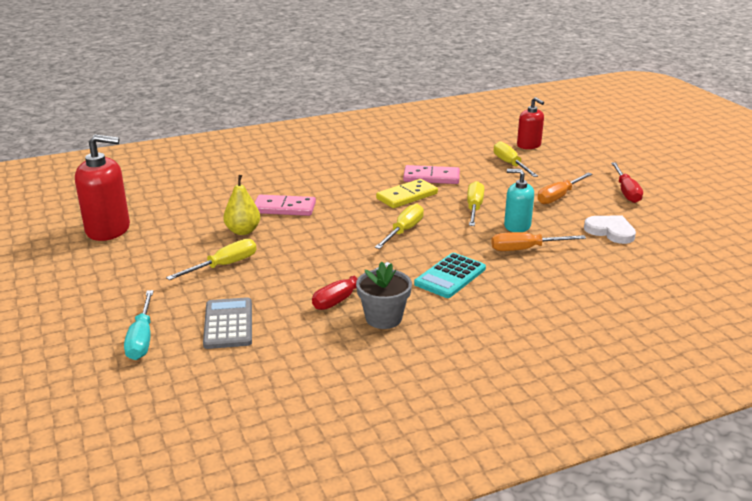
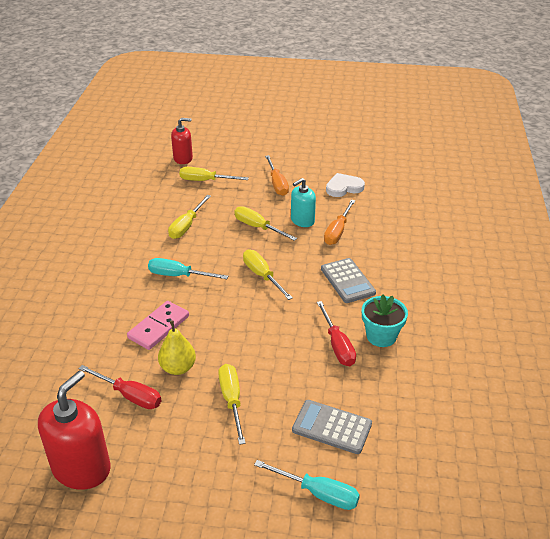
camera: 60 degrees left, 10 degrees up
grey flower pot [356,262,412,329] -> turquoise flower pot [362,295,408,347]
yellow domino [376,179,438,208] -> none
pink domino [403,165,460,184] -> yellow screwdriver [168,195,211,239]
turquoise calculator [414,253,486,298] -> grey calculator [321,258,376,303]
red screwdriver [611,162,643,203] -> red screwdriver moved to [79,365,161,409]
none -> turquoise screwdriver [148,258,228,279]

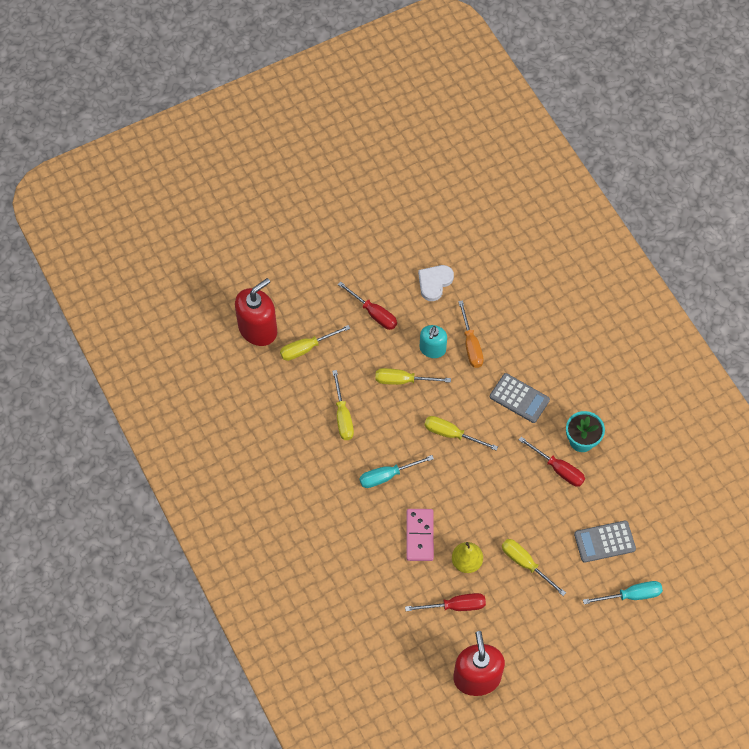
camera: 35 degrees left, 25 degrees up
red soap dispenser [171,118,193,164] -> red soap dispenser [235,278,277,346], size x1.62
orange screwdriver [265,155,289,196] -> red screwdriver [338,281,397,330]

